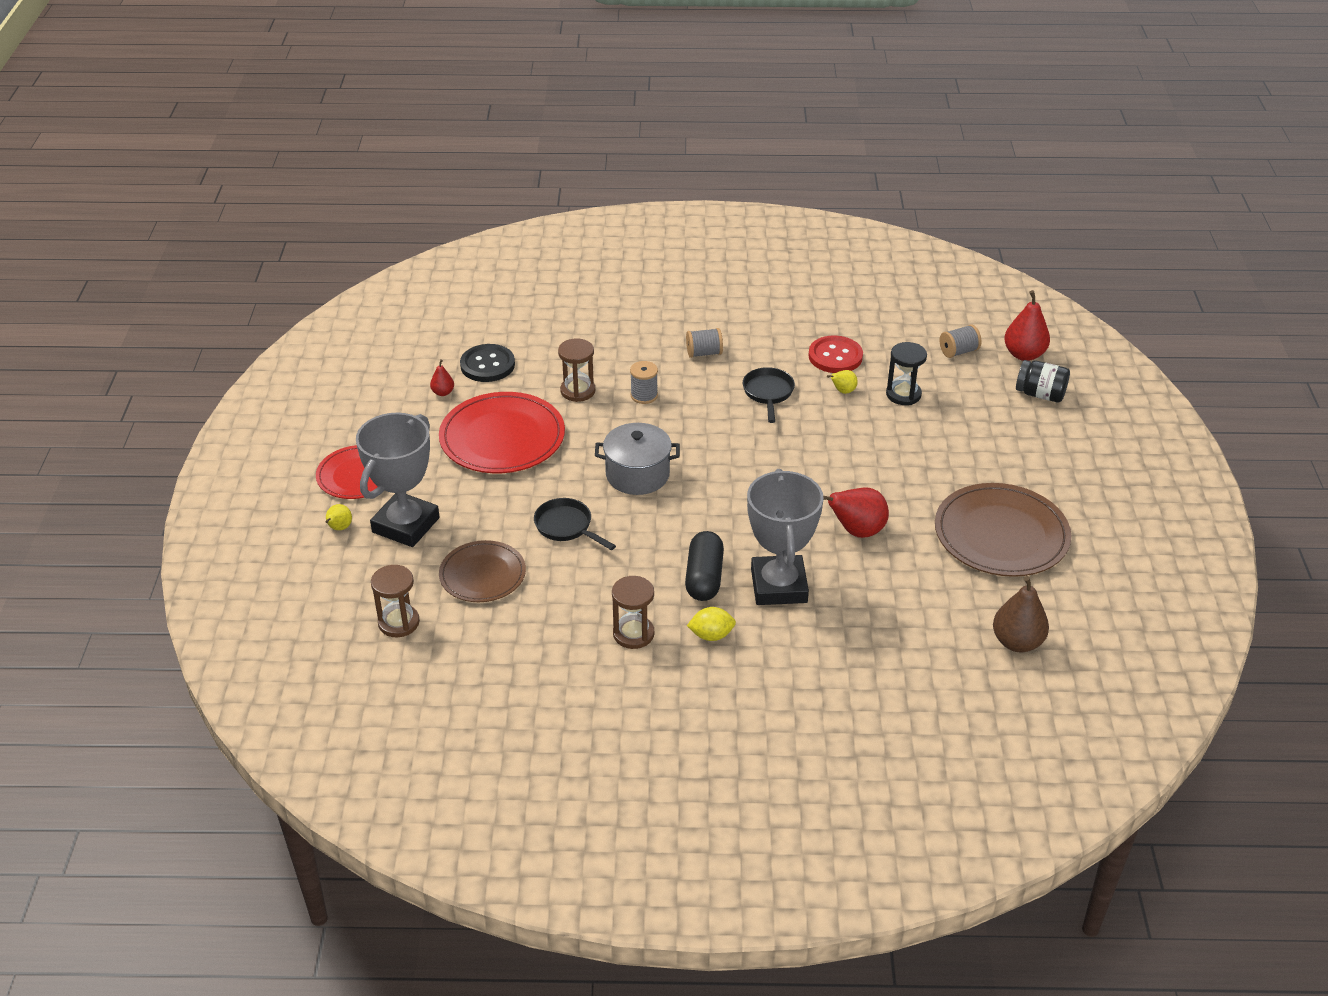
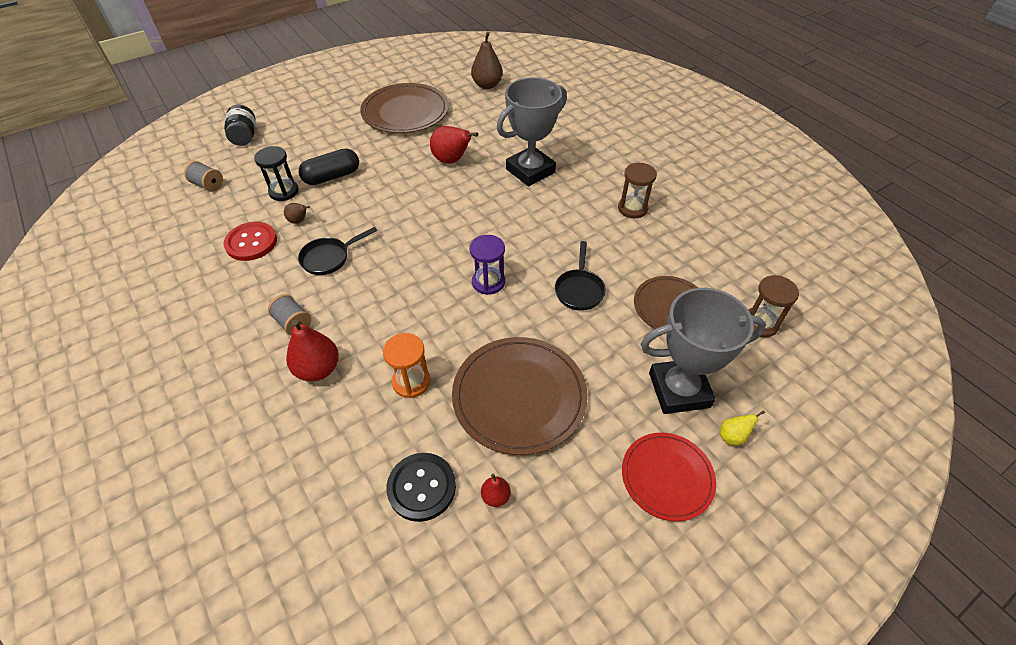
camera: 125 degrees left, 10 degrees up
red plate [439,392,565,473] -> brown plate [452,337,588,455]
brown hourglass [558,338,595,402] -> orange hourglass [383,333,430,398]
grey pot [595,423,680,495] -> purple hourglass [469,235,505,295]
grey spool [630,361,658,404] -> none
black capsule [685,531,724,601] -> black capsule moved to [299,148,359,185]
yellow lemon [687,607,736,641] -> none
yellow pear [827,370,858,394] -> brown pear [284,203,310,224]
red pear [1004,290,1050,361] -> red pear moved to [286,320,339,381]

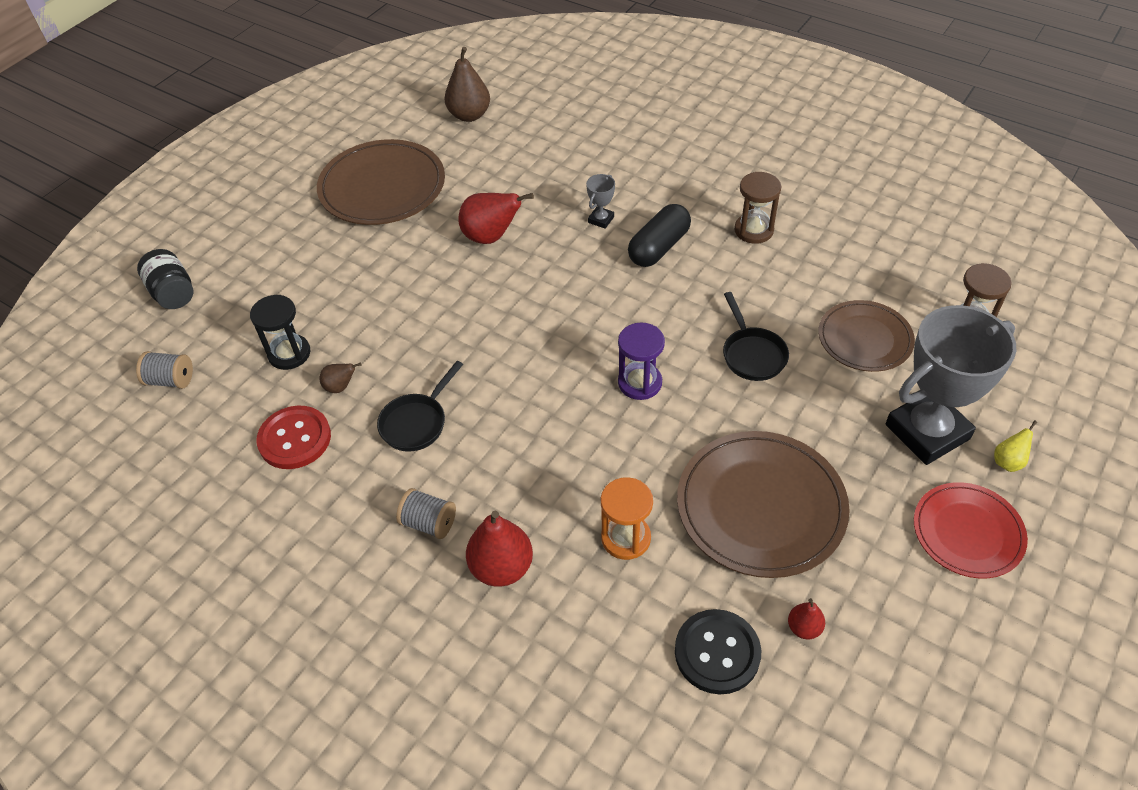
camera: 20 degrees left, 0 degrees up
black capsule [299,148,359,185] -> black capsule moved to [628,204,691,267]
grey trophy [497,77,567,186] -> grey trophy [586,174,615,229], size x0.40

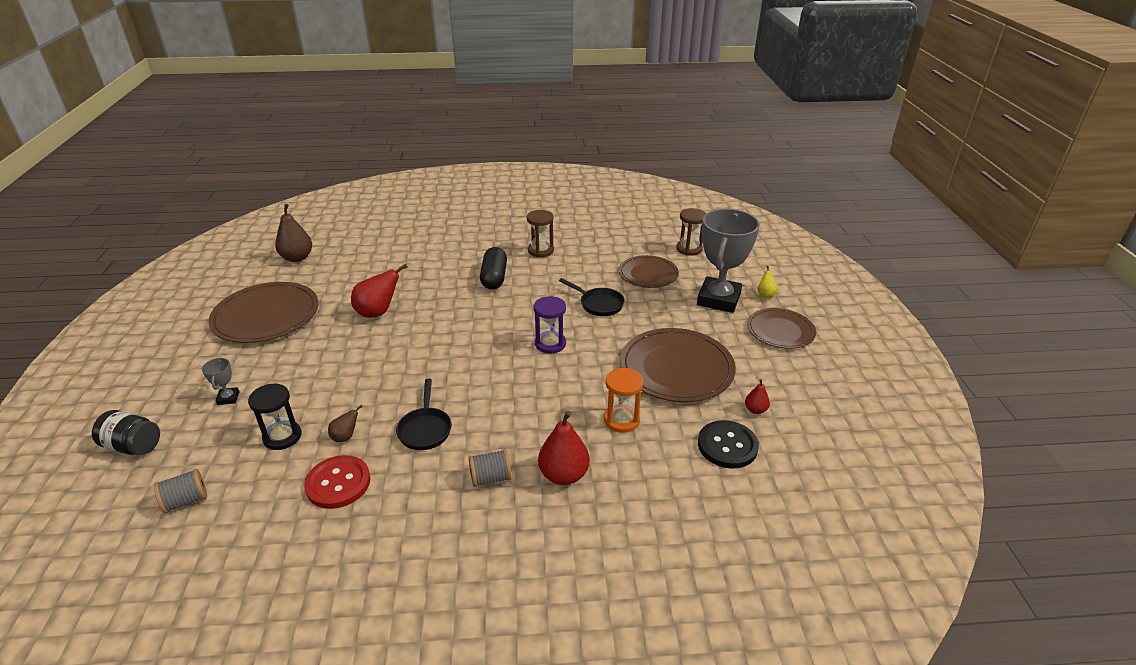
camera: 40 degrees left, 15 degrees down
grey trophy [586,174,615,229] -> grey trophy moved to [202,357,240,405]
red plate [914,482,1028,578] -> brown plate [747,308,816,349]

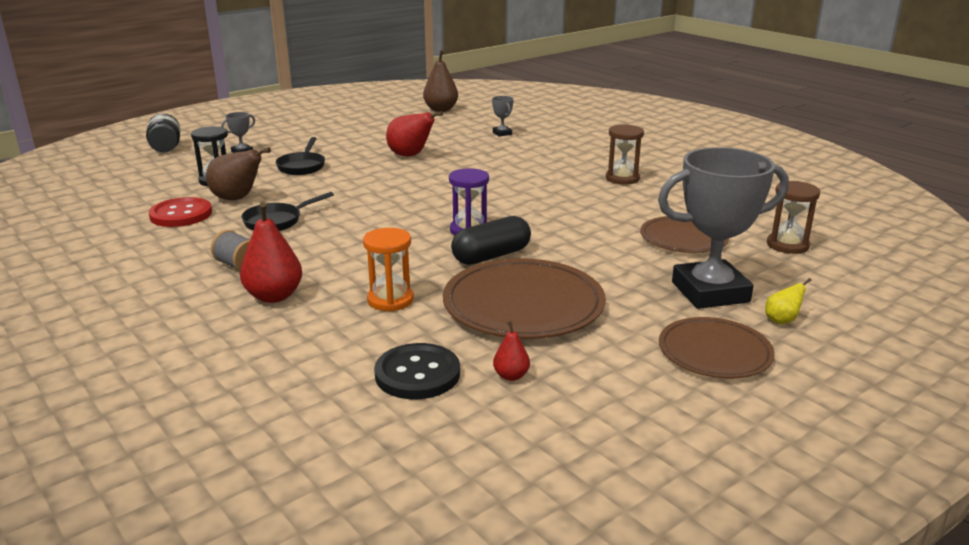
camera: 55 degrees right, 10 degrees down
grey spool [154,469,207,513] -> none
brown plate [208,282,319,343] -> none
brown pear [328,405,363,442] -> brown pear [206,147,271,200], size x1.92
black capsule [480,247,507,290] -> black capsule moved to [451,216,531,265]
black pan [559,278,625,316] -> black pan moved to [275,137,325,175]
none -> grey trophy [492,96,514,136]

